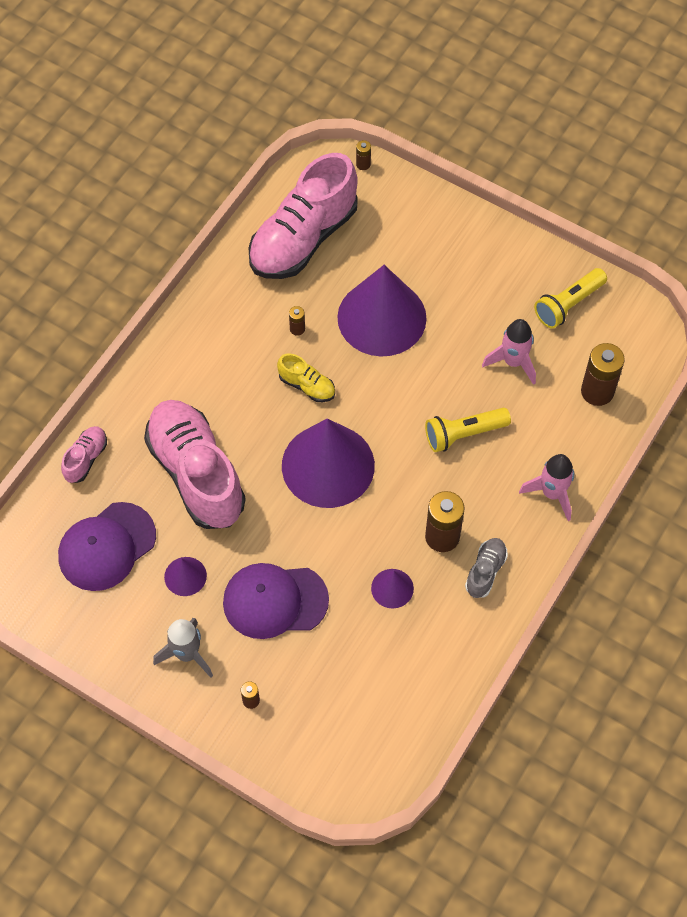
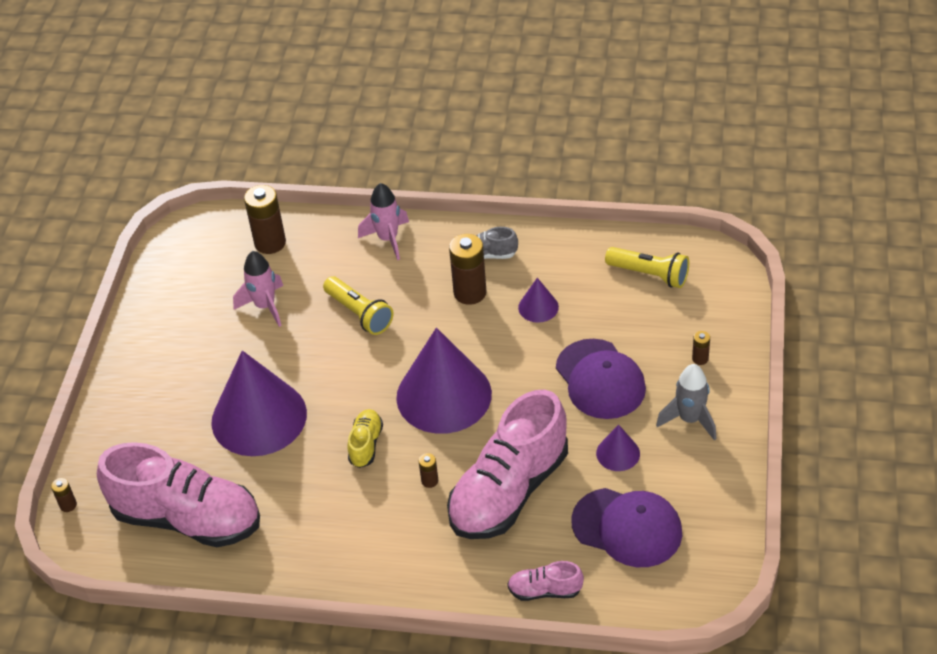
camera: 110 degrees left, 15 degrees down
brown battery [289,306,305,336] -> brown battery moved to [419,453,438,488]
yellow flashlight [534,268,607,329] -> yellow flashlight moved to [605,247,689,288]

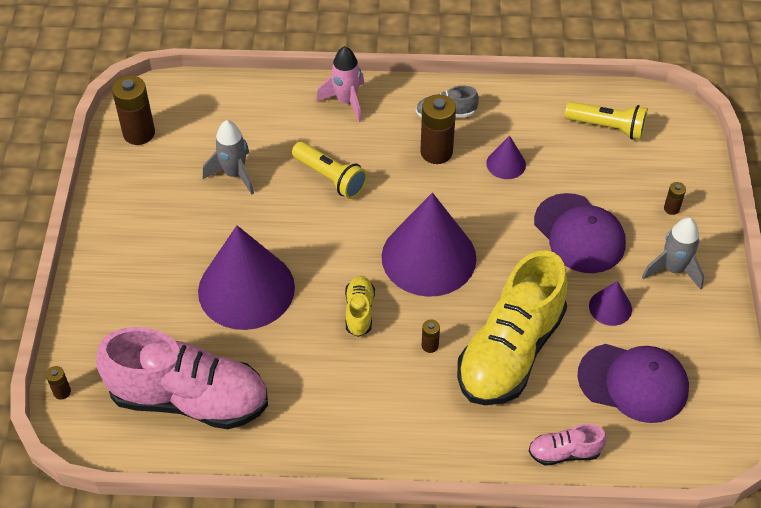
camera: 10 degrees left, 5 degrees up
pink rocket [233,251,283,327] -> grey rocket [203,120,254,194]
brown battery [244,185,286,254] -> brown battery moved to [112,75,155,145]
pink shoe [447,390,568,539] -> yellow shoe [457,250,568,405]

